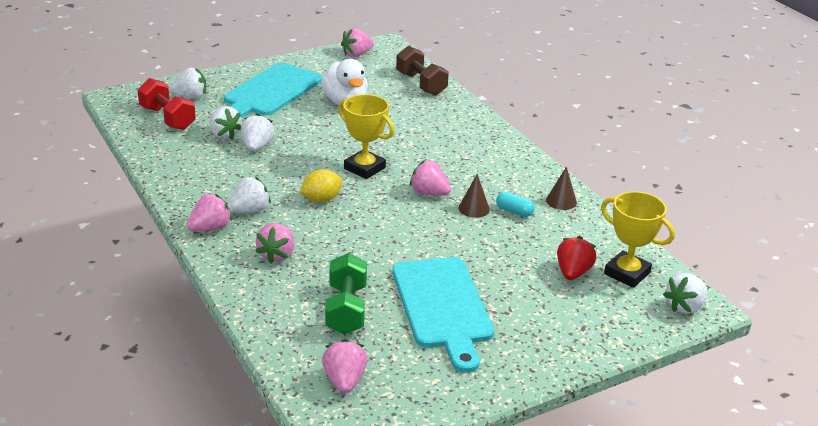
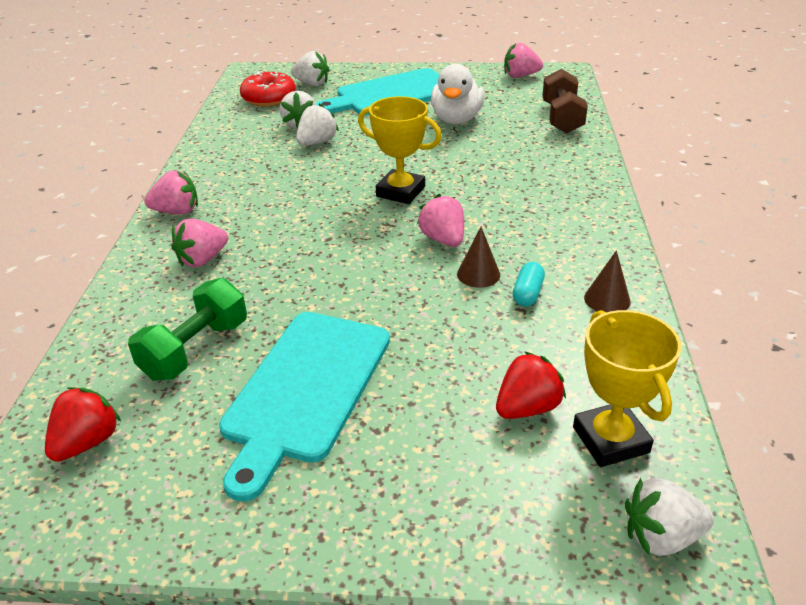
camera: 35 degrees right, 5 degrees up
red dumbbell [137,78,196,130] -> red donut [240,71,296,107]
white strawberry [228,176,271,213] -> none
yellow lemon [300,169,343,203] -> none
pink strawberry [322,339,368,393] -> red strawberry [45,387,121,462]
yellow trophy [338,94,394,179] -> yellow trophy turned 45 degrees counterclockwise [358,96,442,204]
turquoise capsule [496,192,535,217] -> turquoise capsule turned 45 degrees clockwise [513,262,545,307]

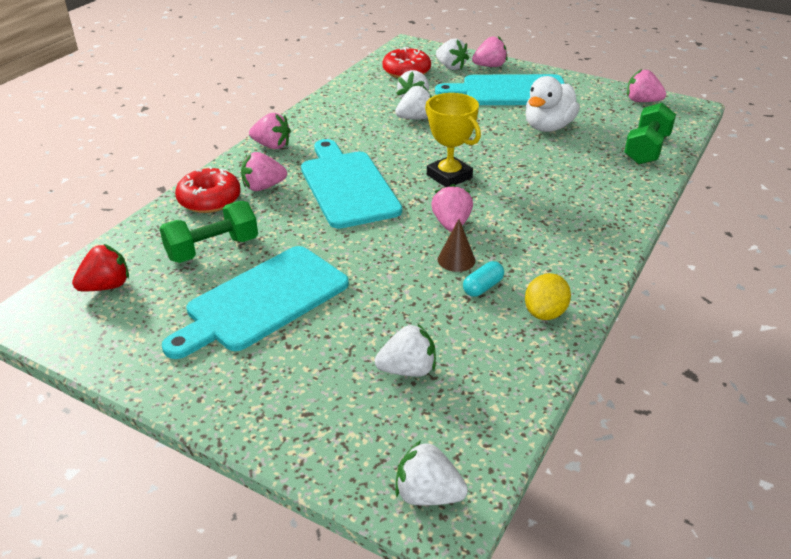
camera: 25 degrees right, 0 degrees up
red strawberry [496,351,566,419] -> white strawberry [374,323,436,377]
brown dumbbell [542,69,588,133] -> green dumbbell [624,103,676,164]
yellow trophy [573,310,681,467] -> none
brown cone [584,250,631,312] -> yellow lemon [525,273,571,320]
none -> red donut [175,166,241,213]
none -> turquoise cutting board [301,139,402,229]
none -> pink strawberry [472,36,507,67]

